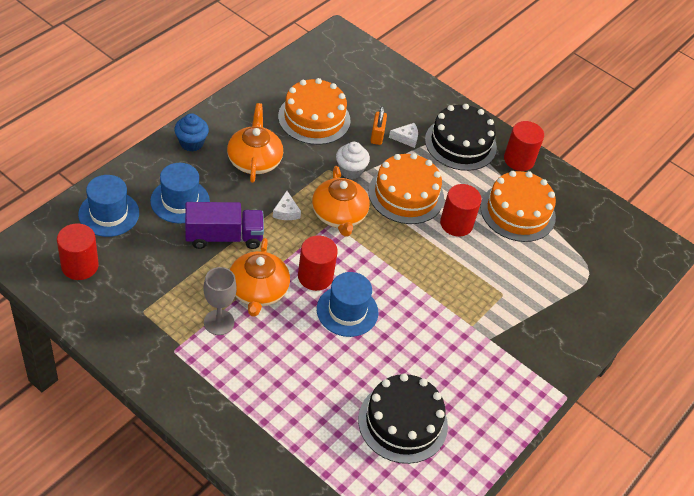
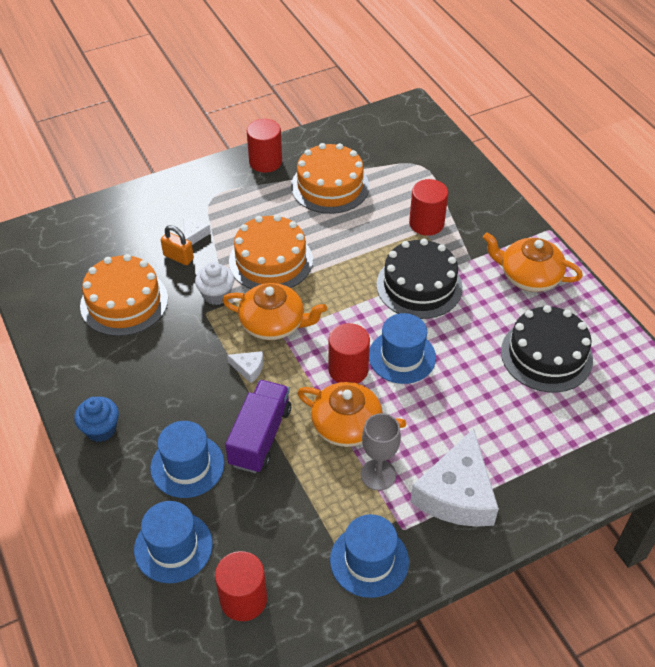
camera: 60 degrees left, 0 degrees up
orange teapot [227,103,283,183] -> orange teapot moved to [483,233,583,292]
black cake [425,104,497,171] -> black cake moved to [376,238,463,319]
red cylinder [440,184,482,237] -> red cylinder moved to [409,179,448,236]
none -> blue hat [330,514,409,598]
none -> white cheese [410,428,499,527]

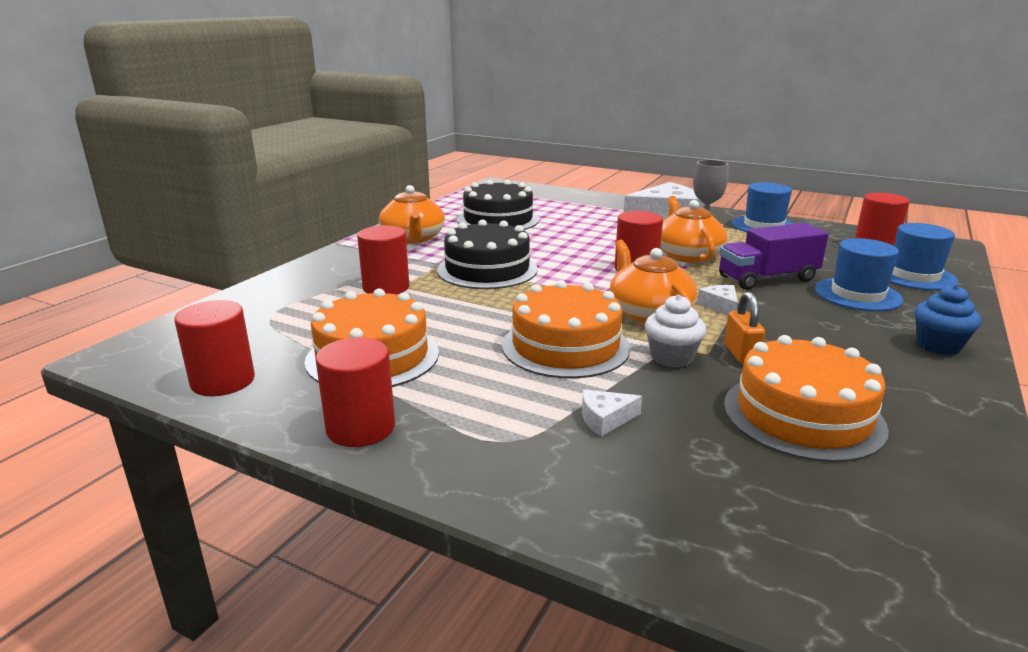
camera: 125 degrees left, 25 degrees down
orange padlock [161,225,194,265] -> orange padlock moved to [724,292,765,365]
blue hat [369,313,436,384] -> none
none -> red cylinder [174,300,255,396]

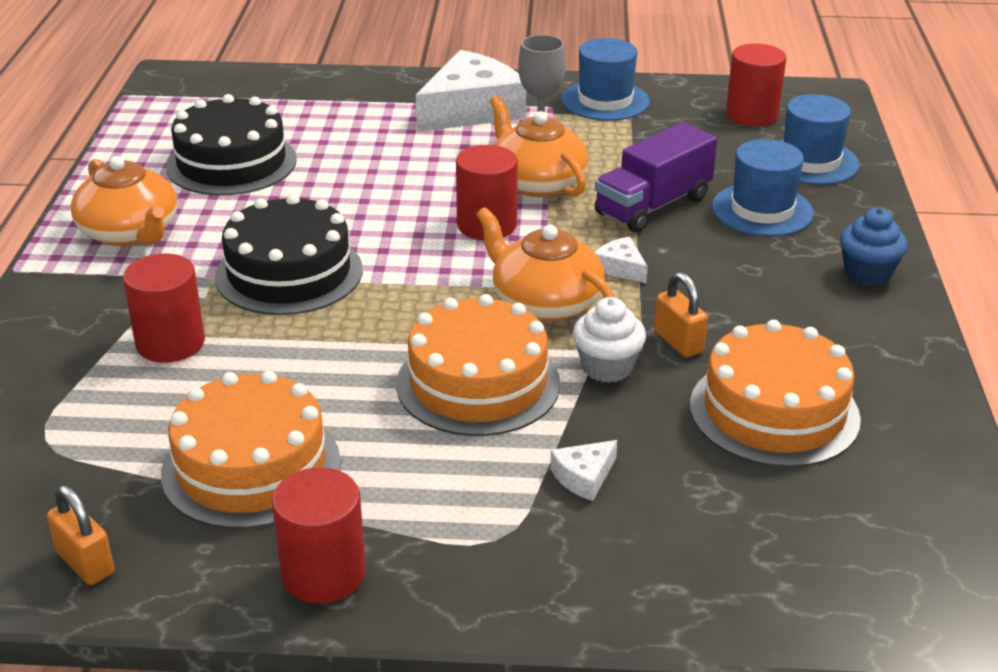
camera: 25 degrees left, 10 degrees up
red cylinder [174,300,255,396] -> orange padlock [47,485,114,585]

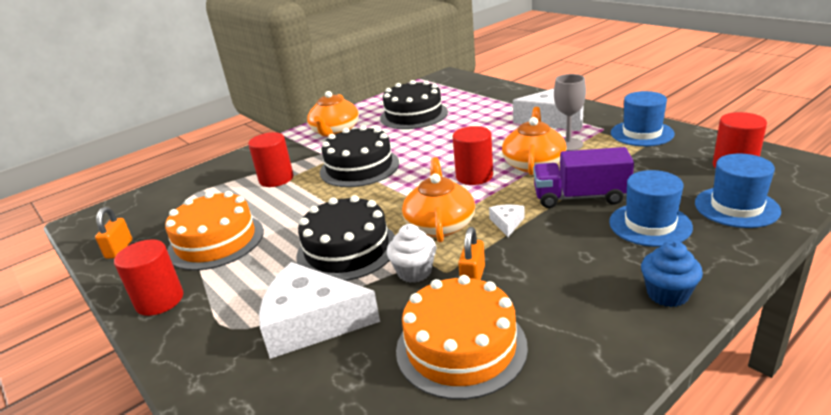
camera: 50 degrees right, 5 degrees down
orange cake [396,294,560,436] -> black cake [296,195,395,281]
white cheese [550,440,617,501] -> white cheese [259,262,380,359], size x2.37

